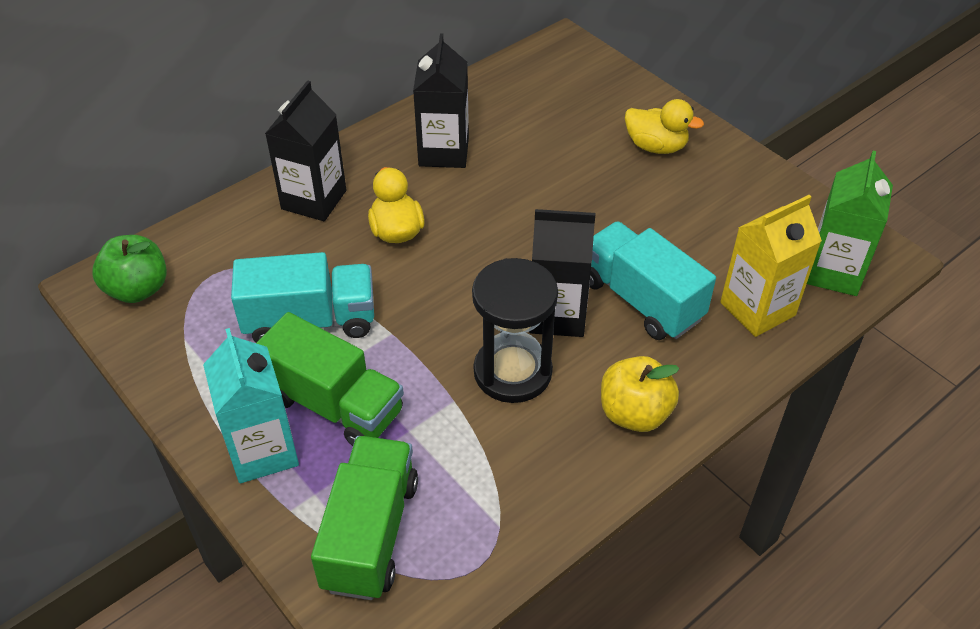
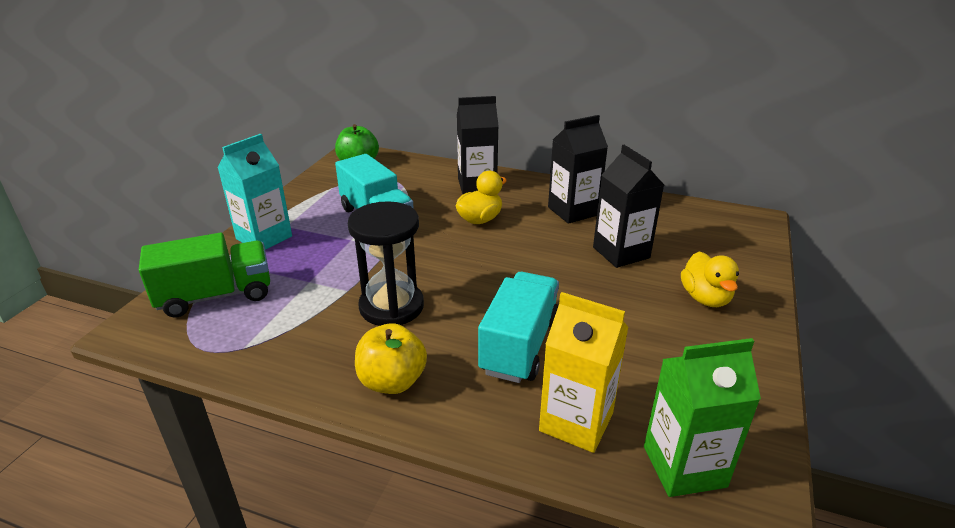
camera: 60 degrees right, 15 degrees down
green truck [256,312,404,446] -> none
black carton [529,209,595,337] -> black carton moved to [593,145,664,268]

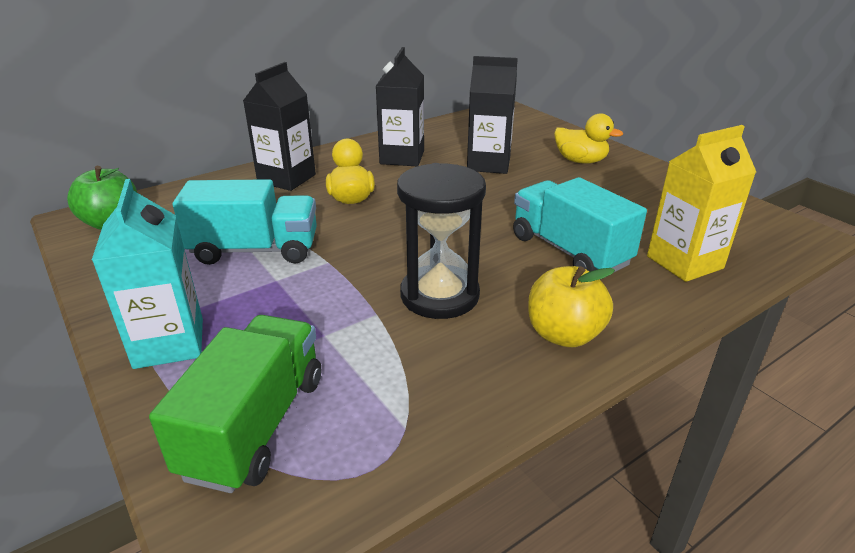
camera: 55 degrees left, 0 degrees up
green carton [644,338,761,497] -> none

